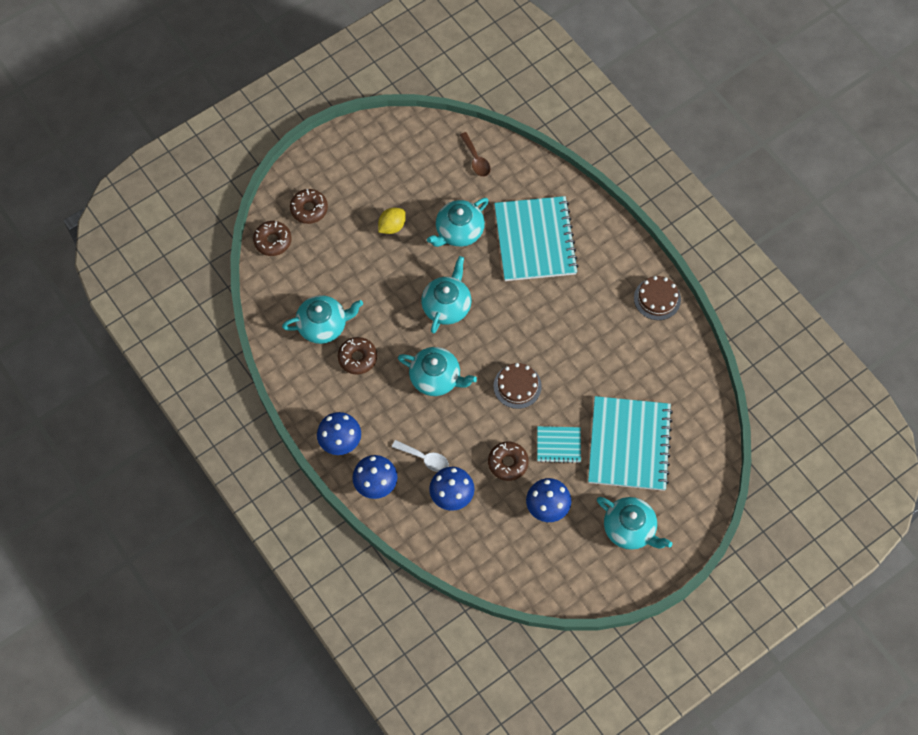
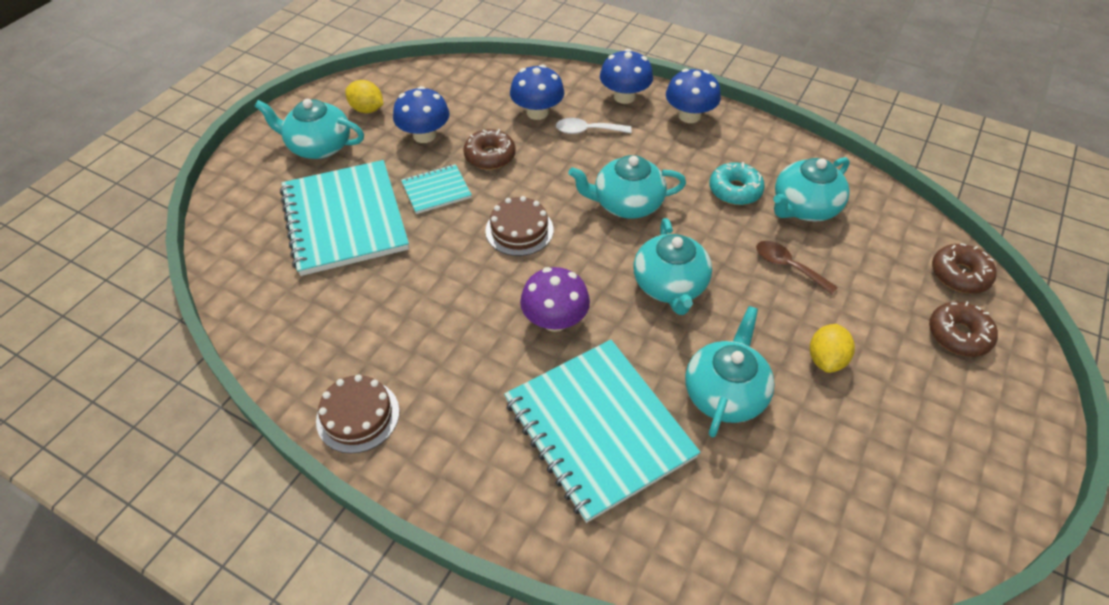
camera: 155 degrees right, 15 degrees down
brown donut [338,337,377,375] -> turquoise donut [709,162,765,205]
brown spoon [460,132,491,177] -> brown spoon moved to [756,241,838,294]
none -> yellow lemon [345,80,383,113]
none -> purple mushroom [520,267,590,332]

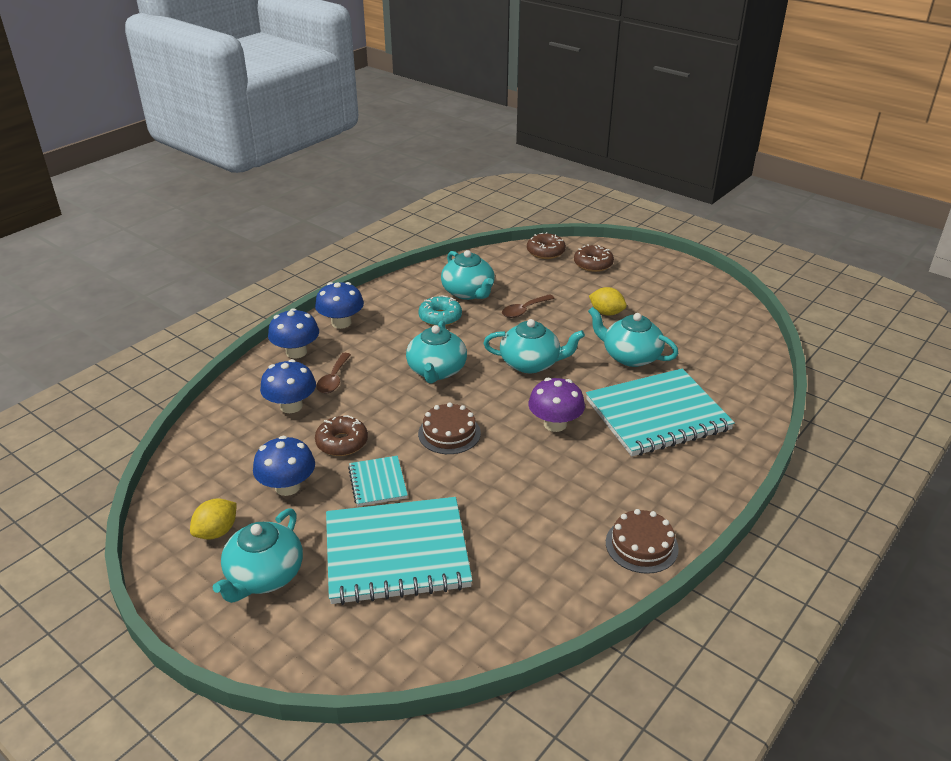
camera: 80 degrees left, 15 degrees down
white spoon [556,118,632,134] -> brown spoon [317,353,351,393]

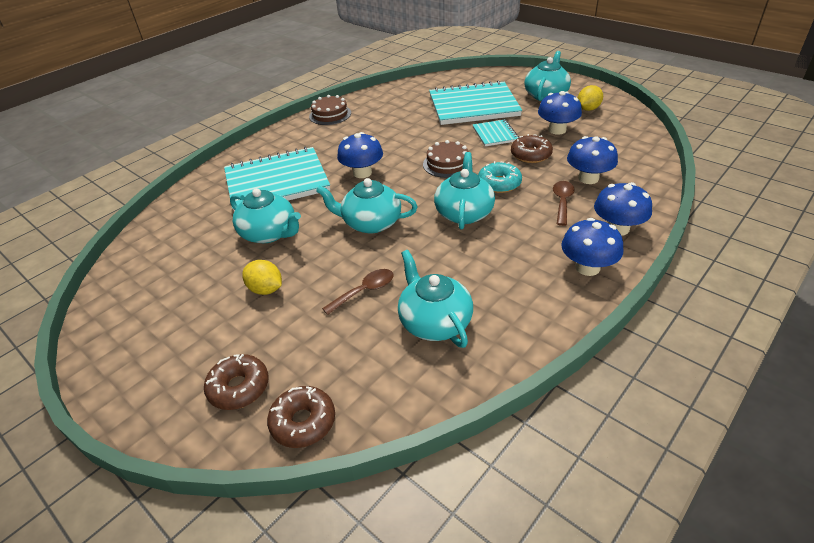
camera: 175 degrees left, 5 degrees up
turquoise donut [418,295,462,326] -> turquoise donut moved to [478,161,522,193]
purple mushroom [528,378,585,432] -> blue mushroom [337,132,383,178]

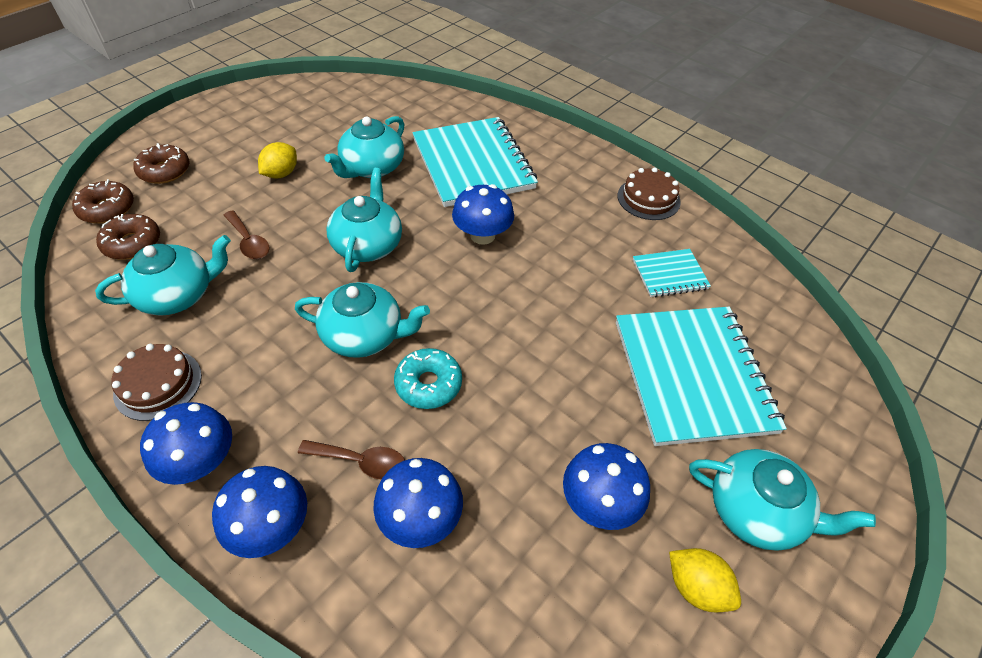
camera: 85 degrees right, 10 degrees up
brown cake [423,140,473,178] -> brown cake moved to [112,344,202,421]
turquoise notebook [473,119,519,146] -> turquoise notebook moved to [633,249,711,297]
brown donut [511,134,553,163] -> brown donut moved to [96,214,160,260]

